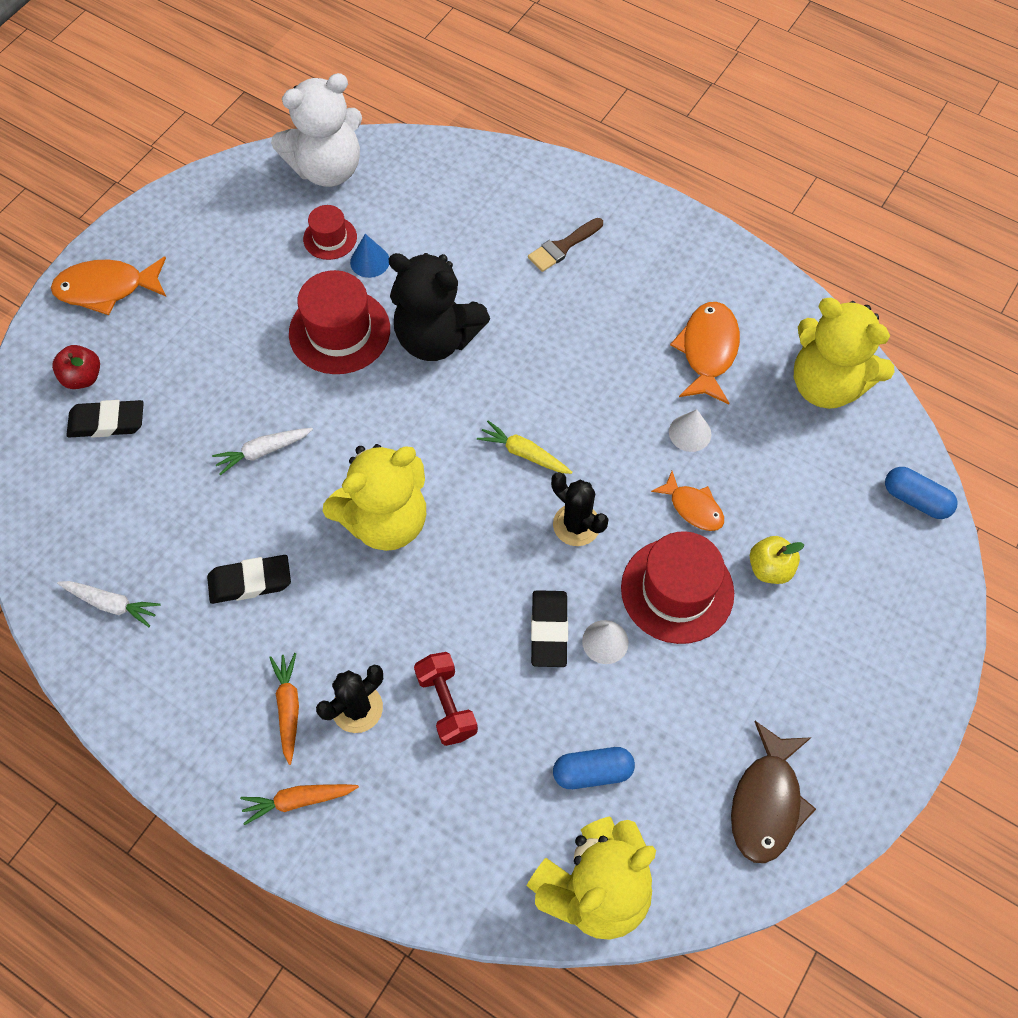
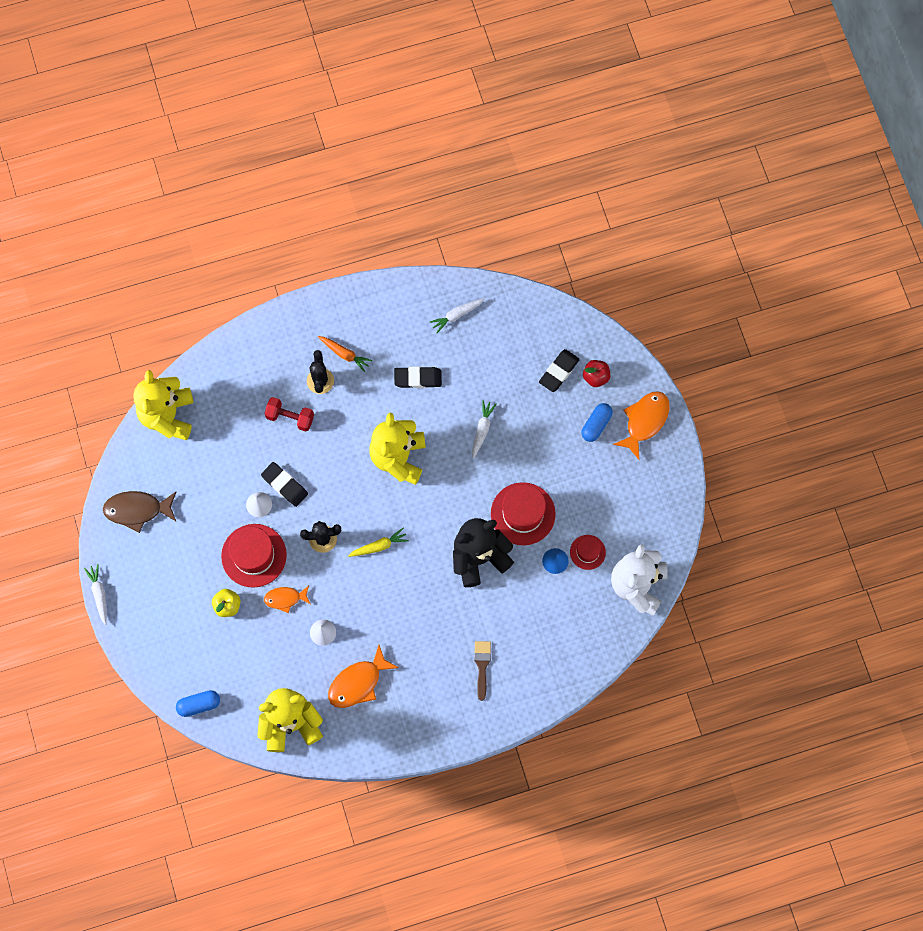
camera: 130 degrees right, 10 degrees up
black eraser [207,555,291,604] -> black eraser turned 60 degrees clockwise [394,366,442,388]
orange carrot [240,784,359,825] -> none
blue capsule [553,747,635,789] -> blue capsule moved to [581,403,613,442]
orange fish [670,302,740,405] -> orange fish turned 90 degrees clockwise [328,645,399,708]
brown fish [731,721,816,863] -> brown fish turned 60 degrees counterclockwise [103,491,176,533]
none -> white carrot [84,564,107,625]

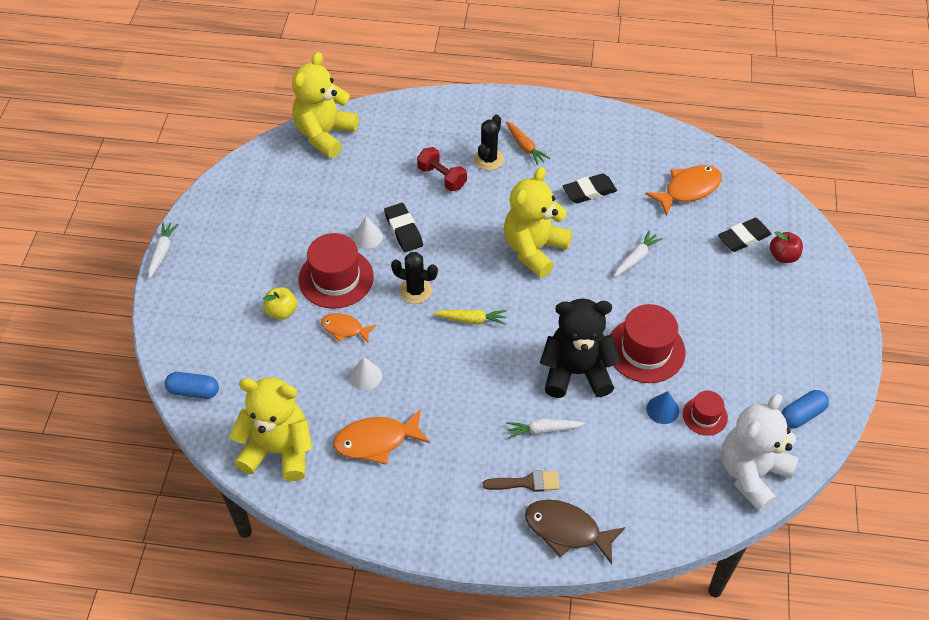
camera: 25 degrees right, 20 degrees down
brown fish [103,491,176,533] -> brown fish moved to [525,500,625,564]
black eraser [394,366,442,388] -> black eraser turned 45 degrees counterclockwise [563,174,617,203]
white carrot [430,298,484,333] -> white carrot moved to [506,418,585,439]
brown brush [474,641,491,701] -> brown brush turned 60 degrees clockwise [483,470,560,492]
blue capsule [581,403,613,442] -> blue capsule moved to [781,390,829,428]
orange fish [613,391,669,460] -> orange fish moved to [645,165,722,216]

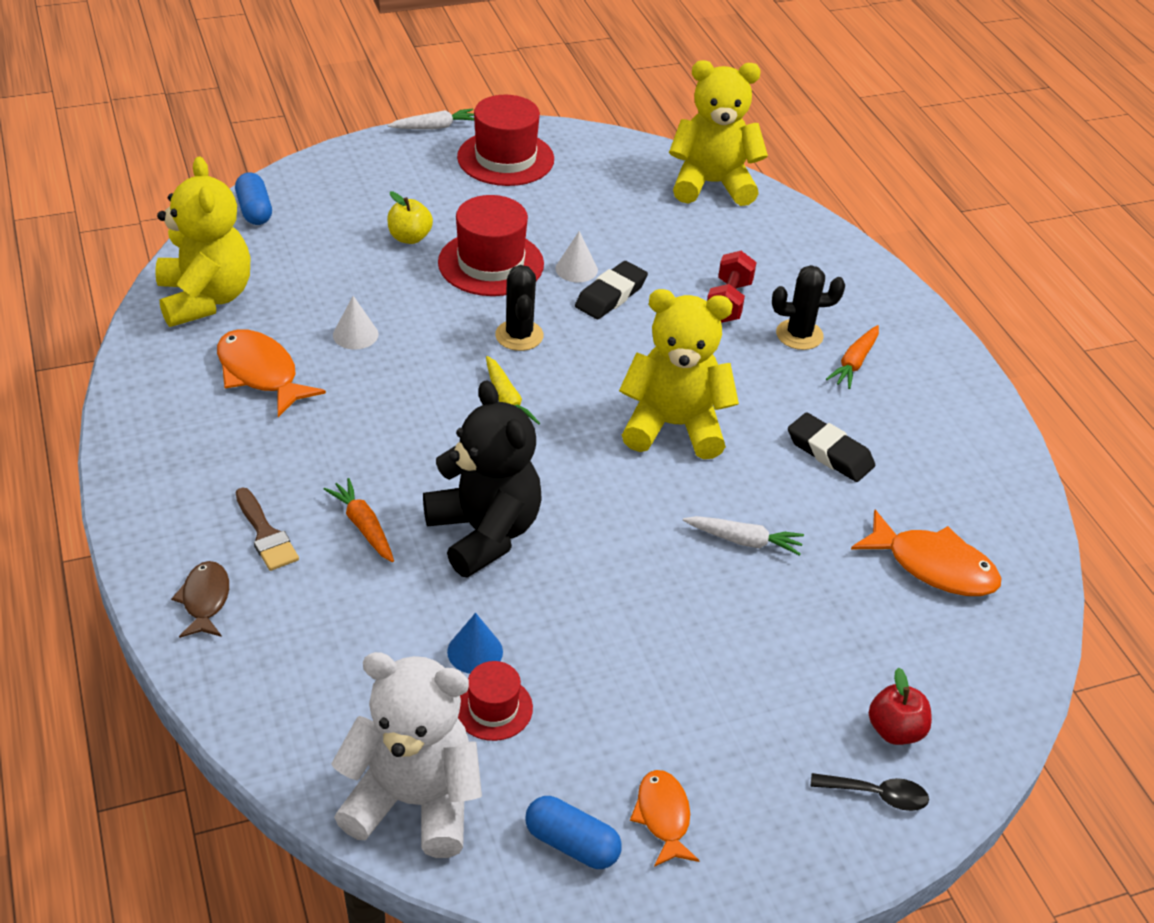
camera: 60 degrees right, 10 degrees down
orange fish [321,313,377,343] -> orange fish moved to [630,770,700,867]
white carrot [506,418,585,439] -> orange carrot [324,478,394,562]
brown fish [525,500,625,564] -> brown fish [171,561,229,638], size x0.62
red hat [610,304,685,383] -> red hat moved to [457,95,554,186]
black eraser [718,218,772,252] -> none
none -> black spoon [810,773,929,811]

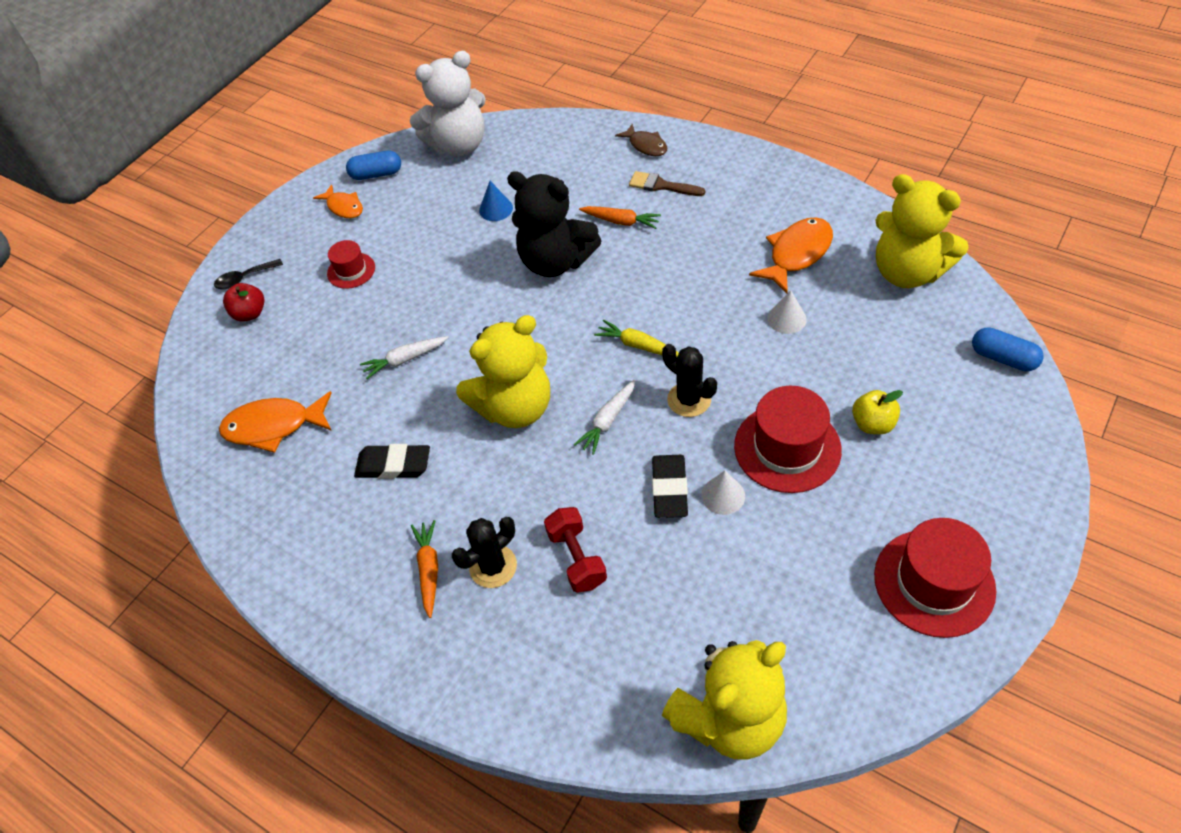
camera: 150 degrees right, 10 degrees up
orange fish [217,329,326,417] -> orange fish turned 60 degrees counterclockwise [749,217,833,293]
white carrot [388,108,474,129] -> white carrot moved to [574,380,635,455]
red hat [458,661,533,741] -> red hat moved to [327,240,375,289]

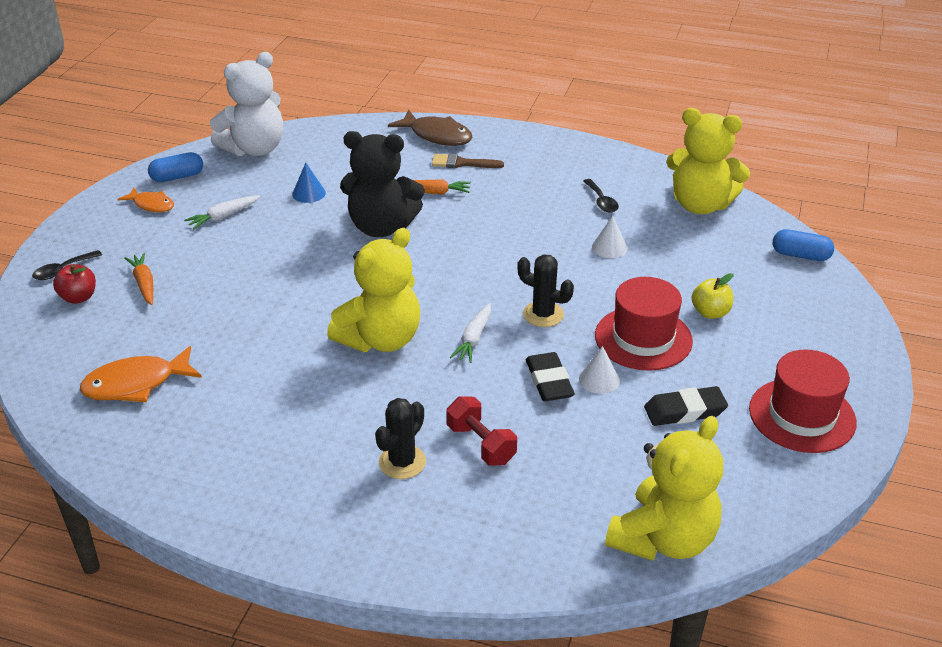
camera: 20 degrees left, 15 degrees down
red hat [327,240,375,289] -> none
black eraser [354,444,430,479] -> black eraser moved to [644,386,728,426]
white carrot [360,336,449,379] -> white carrot moved to [184,195,260,229]
orange carrot [411,520,438,618] -> orange carrot moved to [124,253,153,305]
yellow carrot [594,320,679,357] -> none
brown fish [615,124,667,156] -> brown fish [388,110,472,146], size x1.60
orange fish [749,217,833,293] -> black spoon [583,179,619,213]

